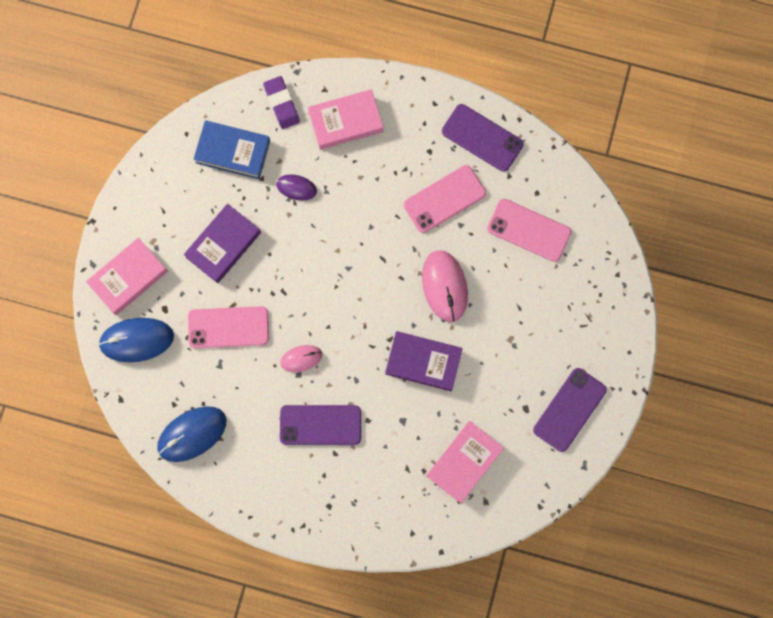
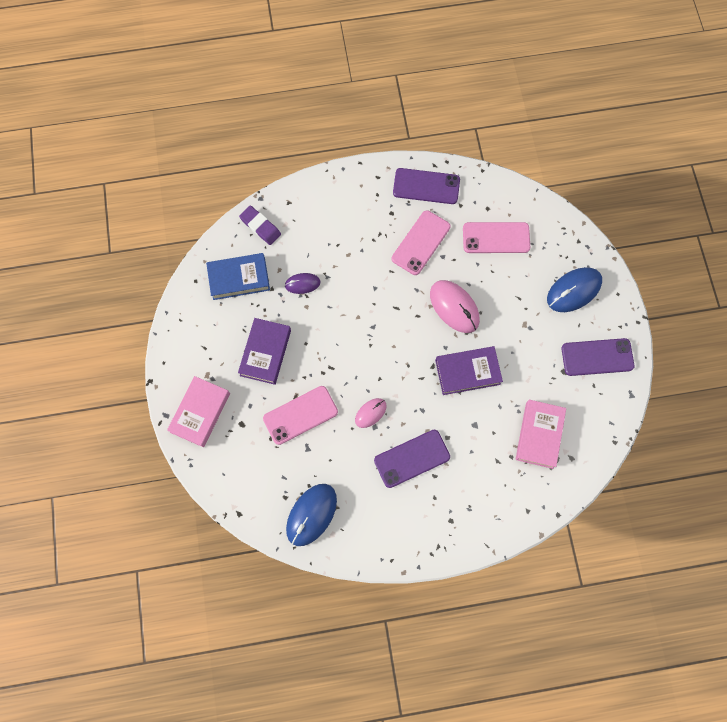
camera: 25 degrees left, 5 degrees down
blue mouse [98,318,174,362] -> blue mouse moved to [547,267,602,312]
pink book [308,89,383,150] -> none
purple phone [533,368,607,452] -> purple phone turned 75 degrees clockwise [561,338,635,376]

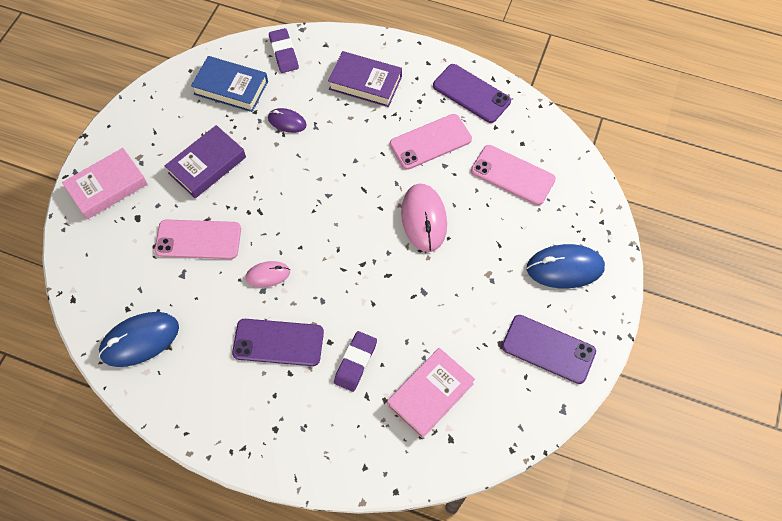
camera: 30 degrees right, 10 degrees down
purple book [435,346,503,395] -> purple book moved to [328,51,402,107]
none -> purple eraser [334,331,377,392]

